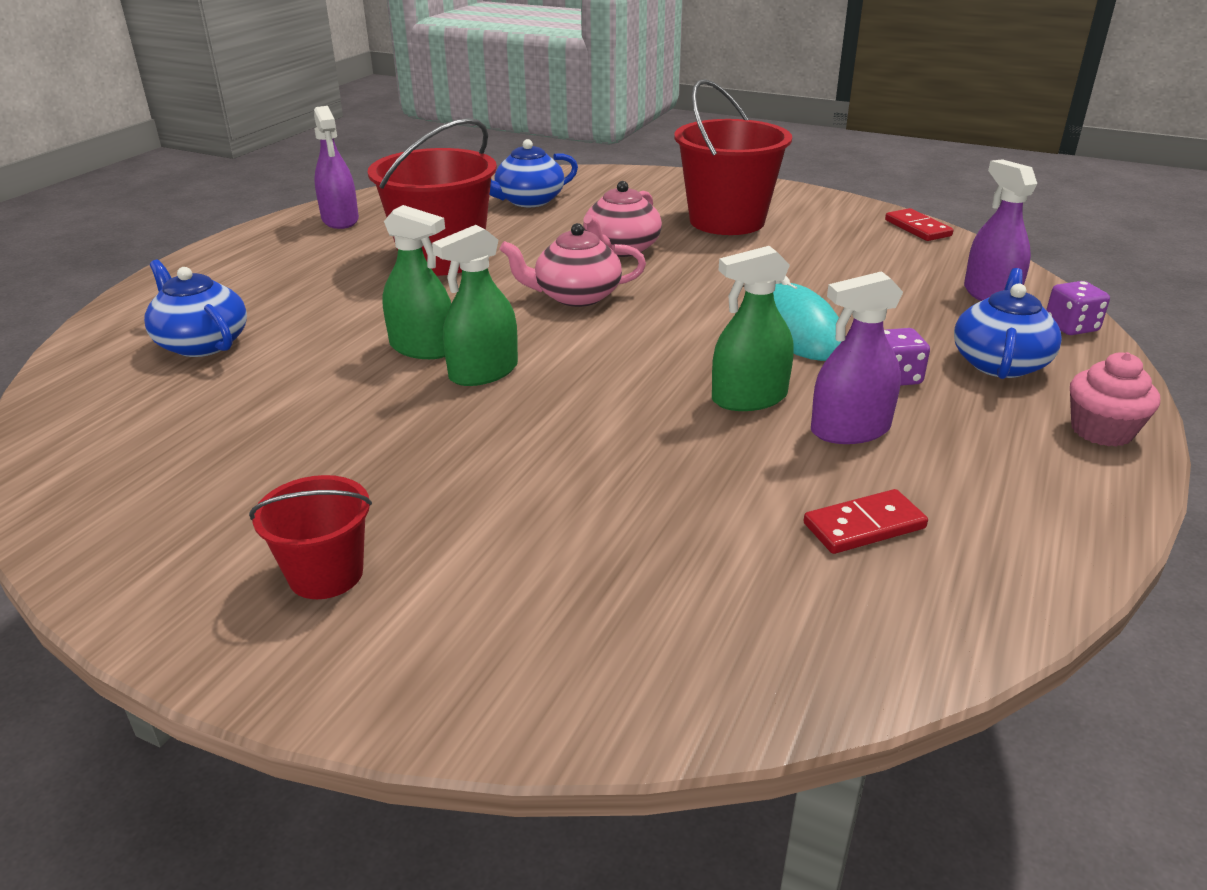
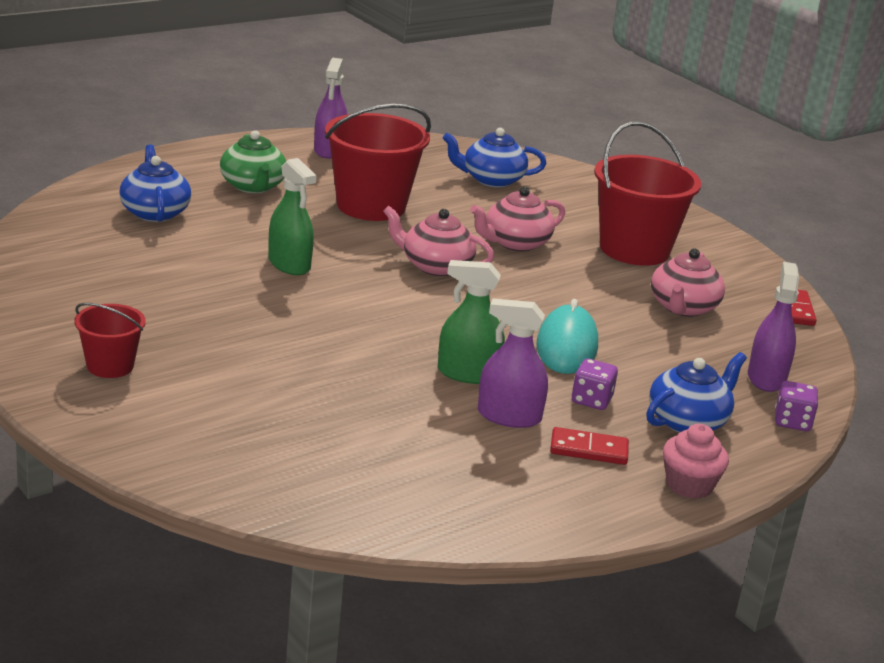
camera: 25 degrees right, 5 degrees down
green spray bottle [432,225,518,386] -> none
red domino [803,489,928,554] -> red domino moved to [550,427,629,465]
none -> green teapot [220,130,286,193]
none -> pink teapot [651,248,725,317]

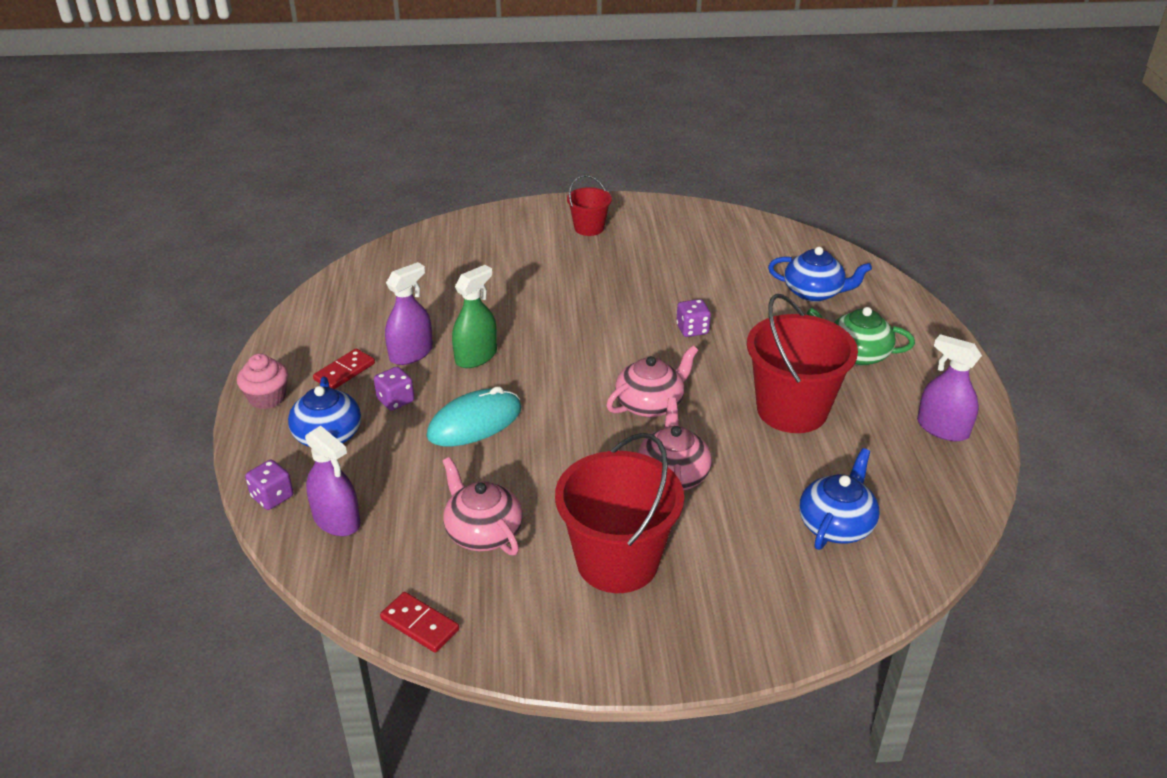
camera: 125 degrees right, 10 degrees up
green spray bottle [268,158,316,275] -> purple dice [676,299,711,337]
turquoise mouse [536,299,598,374] -> turquoise mouse turned 75 degrees counterclockwise [427,386,522,446]

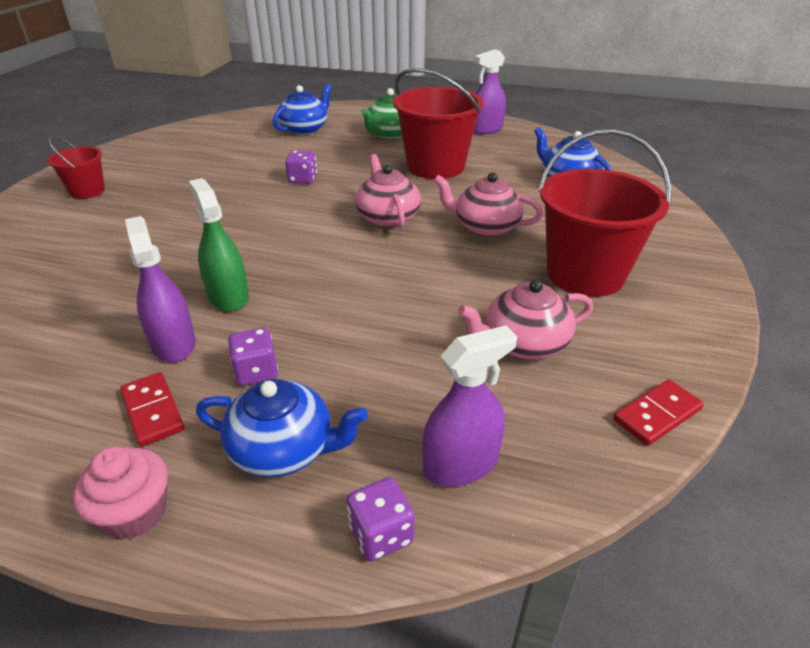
camera: 70 degrees left, 0 degrees up
turquoise mouse [427,386,522,446] -> none

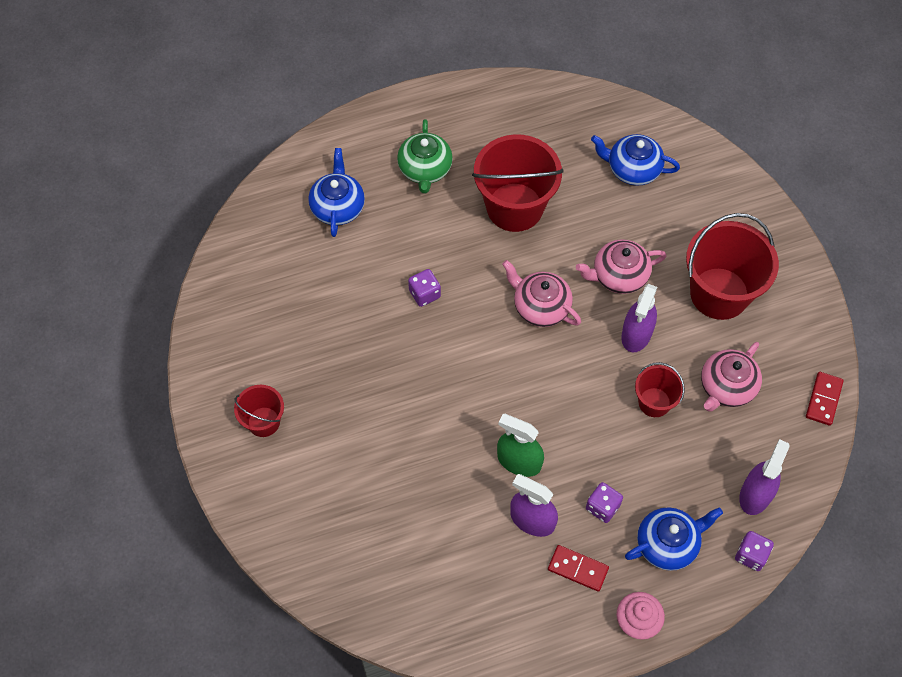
camera: 35 degrees left, 25 degrees up
purple spray bottle [473,49,506,134] -> purple spray bottle moved to [621,284,657,352]
none -> red bucket [635,362,685,417]

